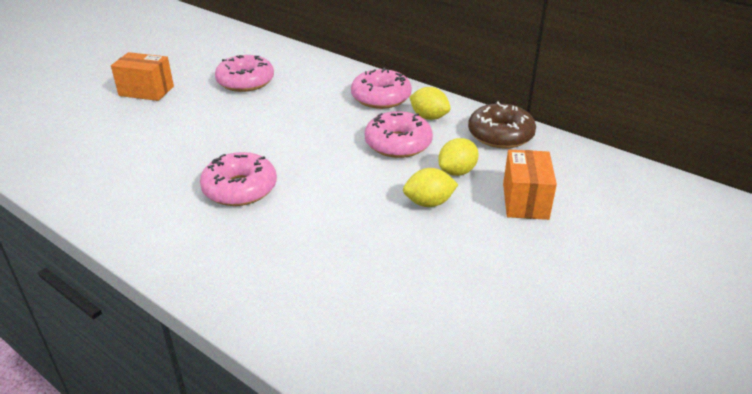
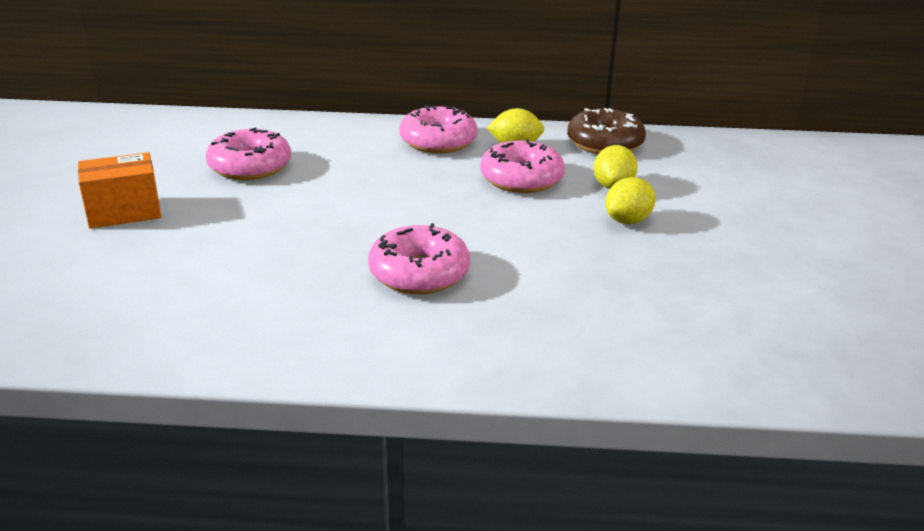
camera: 35 degrees left, 5 degrees down
orange box [503,150,557,220] -> none

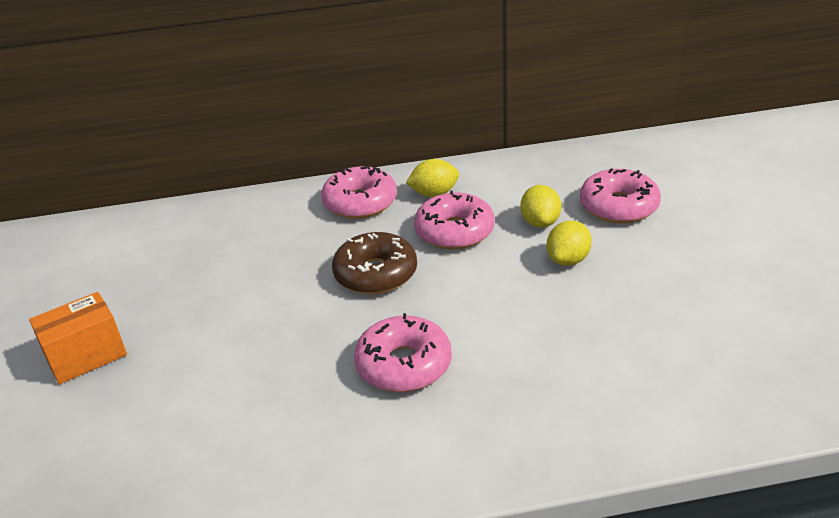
camera: 10 degrees left, 5 degrees up
pink donut [206,127,291,180] -> pink donut moved to [580,168,661,223]
brown donut [567,108,646,154] -> brown donut moved to [332,232,417,294]

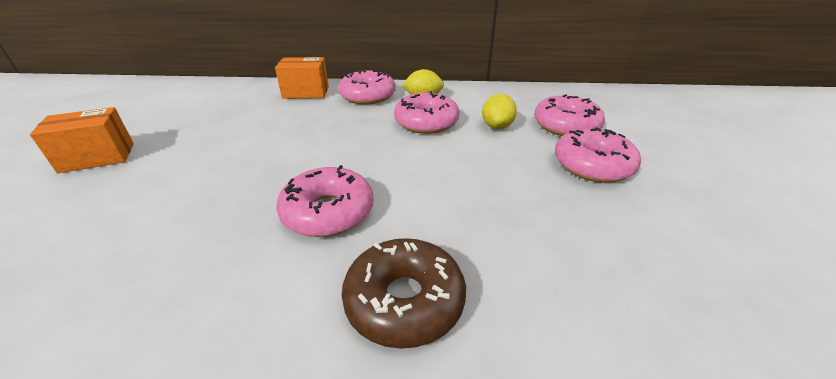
camera: 10 degrees right, 0 degrees up
brown donut [332,232,417,294] -> brown donut moved to [342,238,466,349]
yellow lemon [547,220,592,266] -> none
none -> orange box [275,57,329,99]
none -> pink donut [555,127,641,183]

